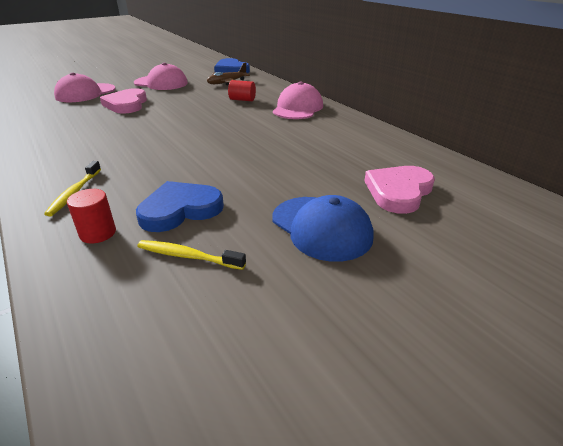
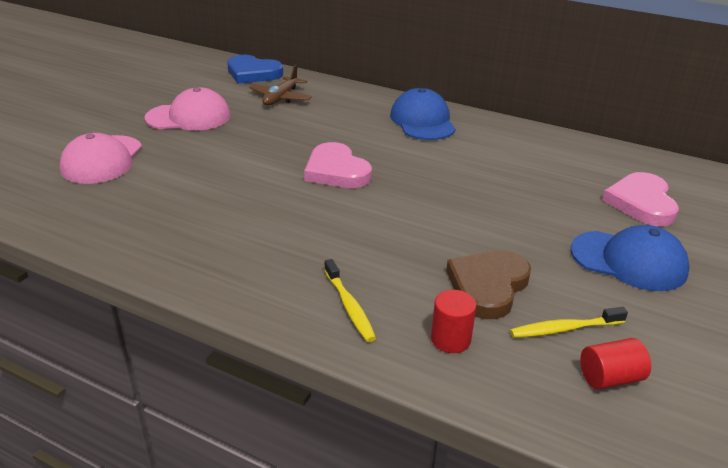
camera: 30 degrees left, 0 degrees up
pink heart [100,88,147,114] -> pink heart moved to [304,142,372,188]
blue heart [136,181,224,232] -> brown heart [446,250,531,319]
red cylinder [228,80,256,101] -> red cylinder moved to [580,338,651,390]
pink cap [273,82,323,119] -> blue cap [390,88,456,140]

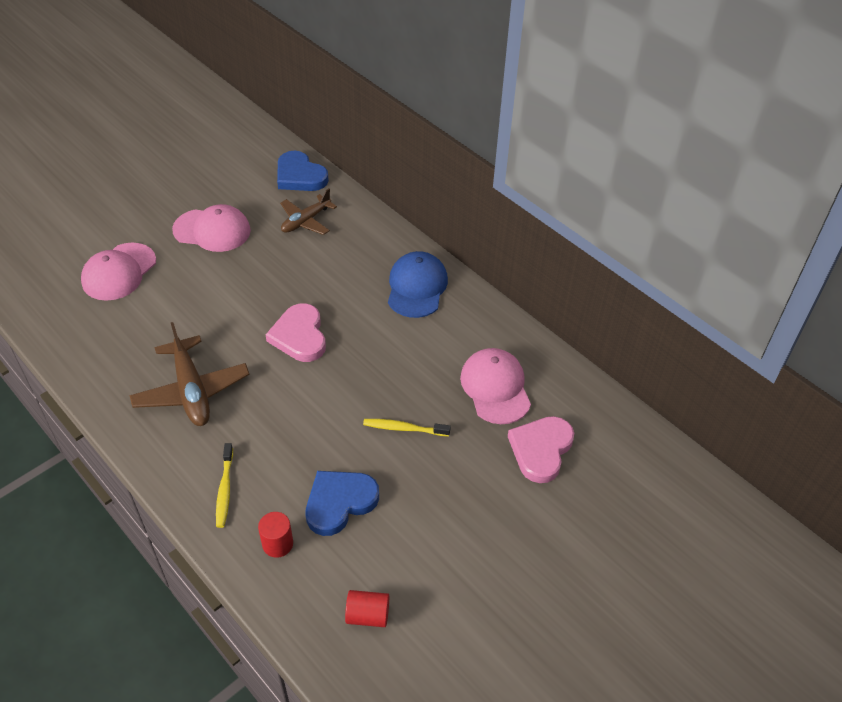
camera: 20 degrees right, 15 degrees up
brown heart [446,250,531,319] -> blue heart [306,471,379,536]
yellow toothbrush [510,307,628,338] -> yellow toothbrush moved to [363,419,451,436]
blue cap [571,225,690,291] -> none
none -> brown plane [129,322,250,426]
none -> pink cap [460,348,531,424]

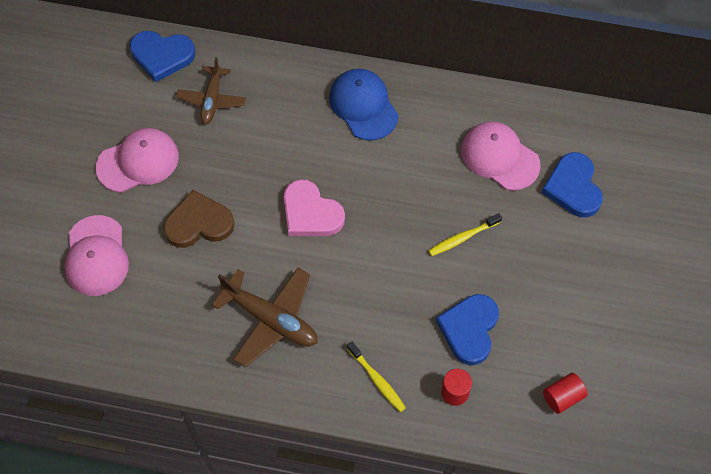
camera: 35 degrees left, 15 degrees up
pink heart [508,416,574,483] -> blue heart [542,152,603,217]
none -> brown heart [163,190,234,248]

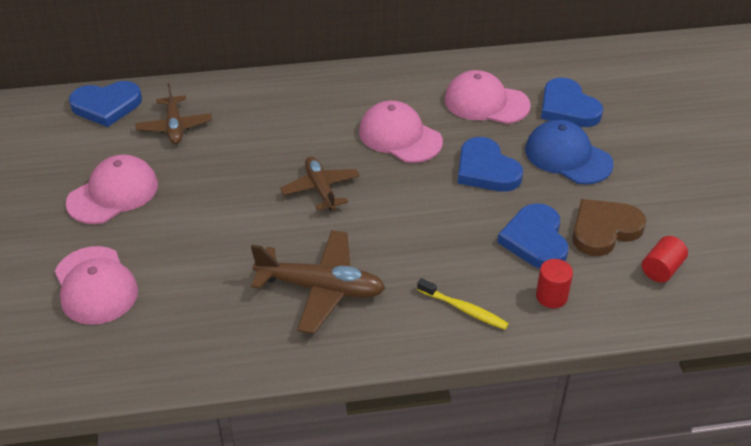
camera: 20 degrees left, 20 degrees down
brown heart [163,190,234,248] -> brown heart moved to [572,199,646,256]
pink heart [284,179,345,236] -> brown plane [280,156,360,211]
blue cap [329,69,399,140] -> blue cap moved to [525,120,614,185]
yellow toothbrush [428,213,502,256] -> blue heart [458,137,523,192]
none -> pink cap [359,101,443,163]

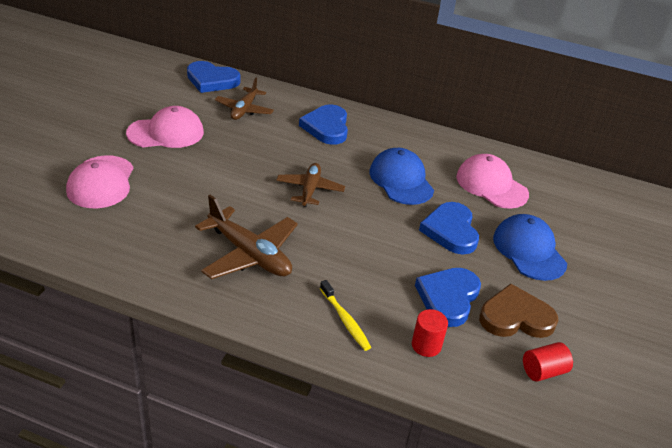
camera: 25 degrees right, 5 degrees down
pink cap [359,101,443,163] -> blue cap [370,148,434,205]
blue heart [541,78,603,127] -> blue heart moved to [299,104,348,145]

